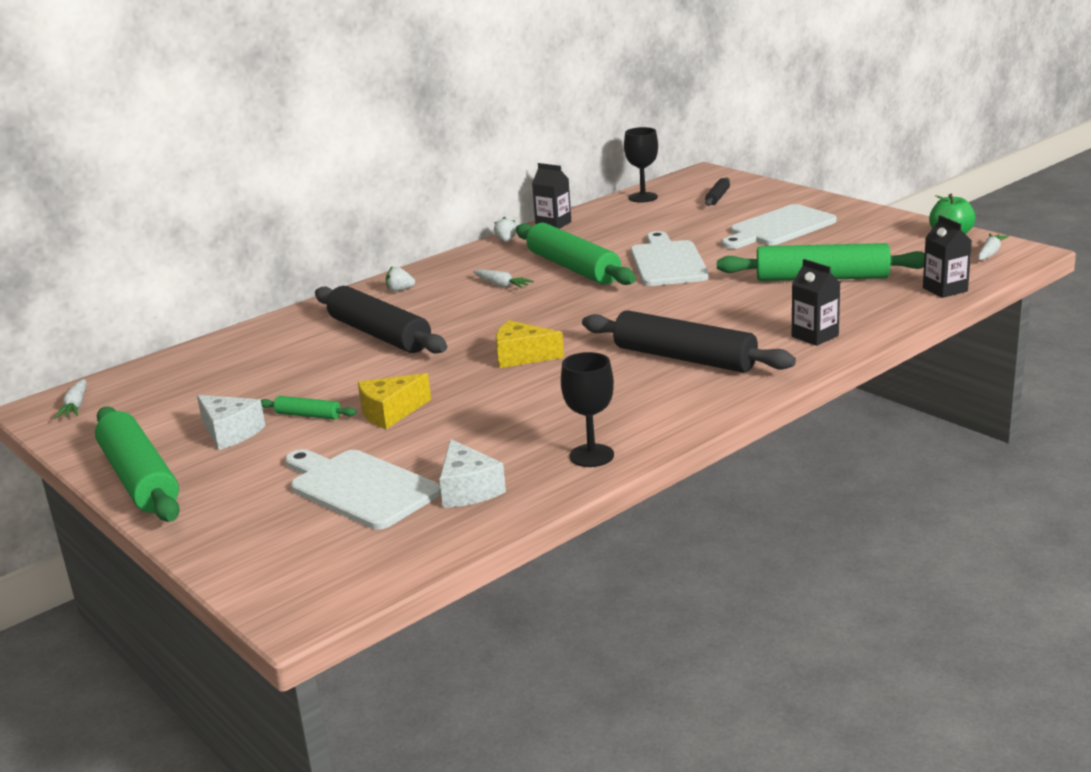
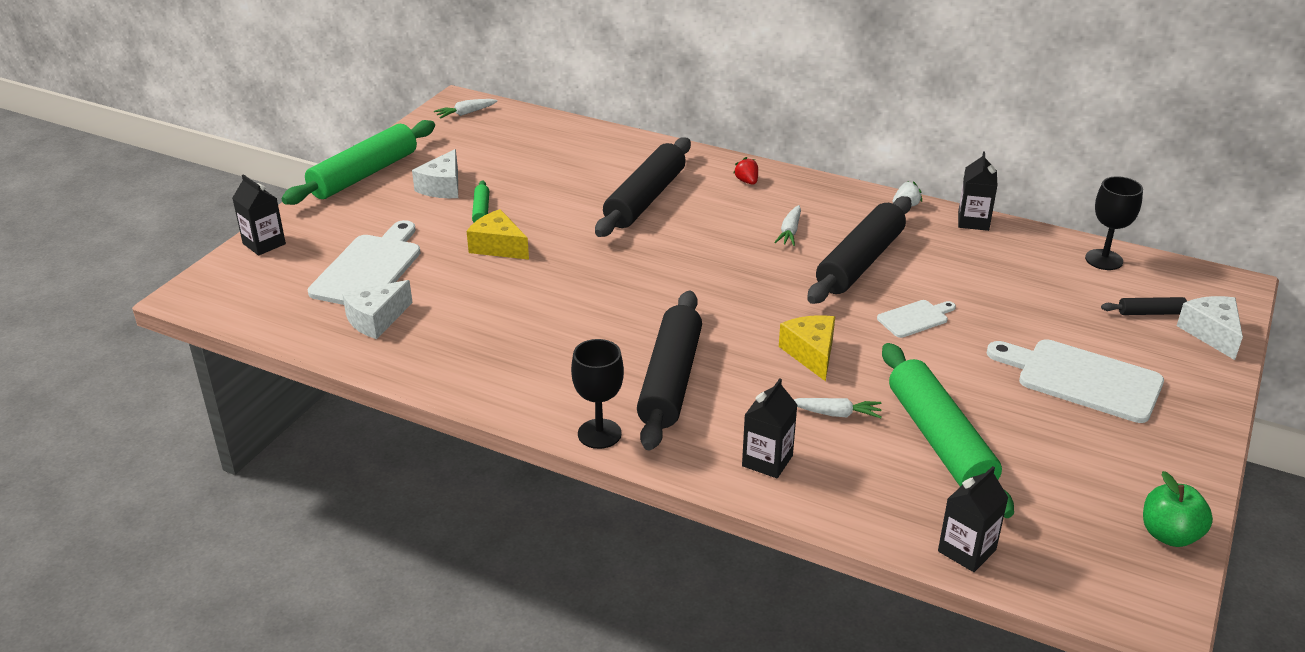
camera: 65 degrees right, 10 degrees up
white strawberry [386,267,415,291] -> red strawberry [733,157,758,185]
yellow cheese [496,320,564,368] -> yellow cheese moved to [779,315,835,382]
green rolling pin [516,223,636,285] -> black rolling pin [807,196,911,304]
black goblet [561,352,614,467] -> black goblet moved to [571,339,624,449]
white cutting board [630,231,709,286] -> white cutting board [877,300,956,338], size x0.52
white carrot [978,233,1009,260] -> white carrot moved to [793,398,882,418]
none -> black carton [232,174,286,256]
none -> white cheese [1177,296,1243,360]

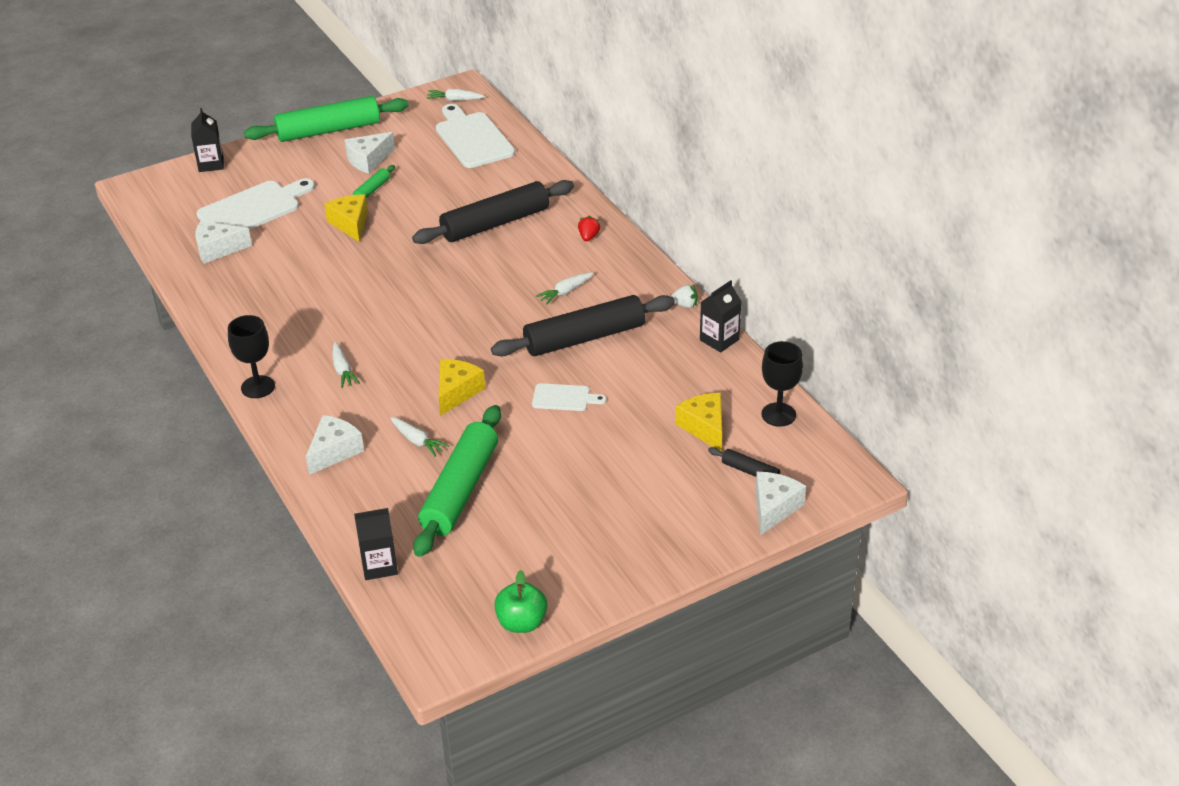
camera: 35 degrees right, 5 degrees up
black rolling pin [637,291,702,450] -> white carrot [332,342,360,388]
black carton [742,378,797,478] -> white cheese [306,415,364,475]
white cutting board [987,339,1164,423] -> white cutting board moved to [436,104,515,168]
none -> yellow cheese [676,393,722,452]

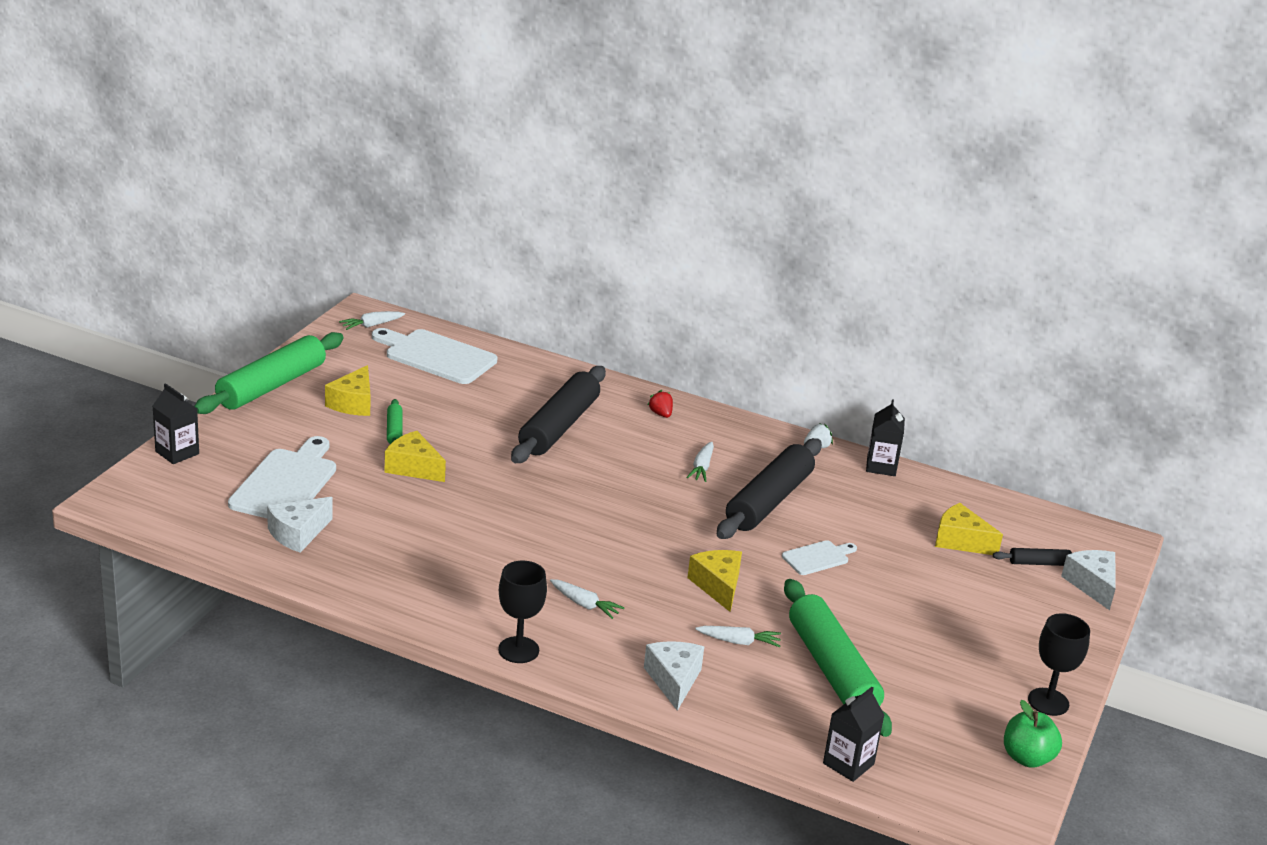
camera: 40 degrees left, 10 degrees down
white cheese [345,132,395,174] -> yellow cheese [325,365,370,416]
black goblet [761,341,803,427] -> black goblet moved to [1028,613,1090,716]

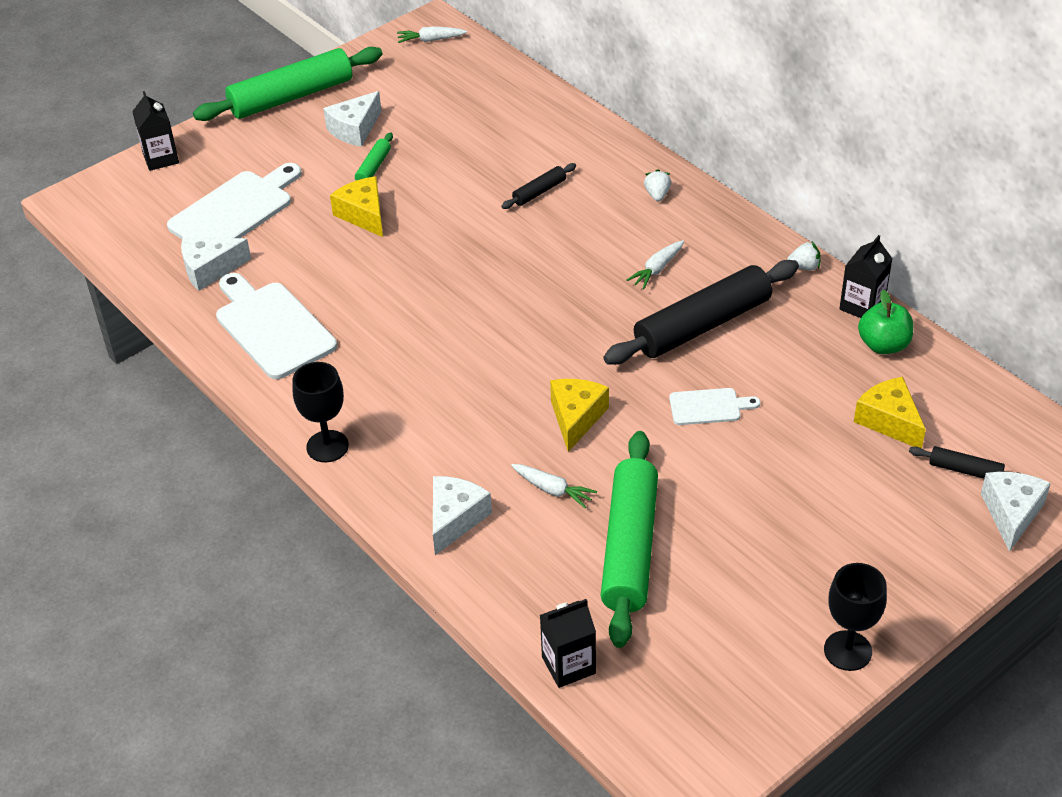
camera: 30 degrees right, 15 degrees up
yellow cheese [325,365,370,416] -> white cheese [323,91,381,147]
white cutting board [372,328,497,384] -> white cutting board moved to [216,273,337,379]
black rolling pin [511,366,606,463] -> black rolling pin [501,163,576,209], size x0.44
white carrot [550,579,625,619] -> none
red strawberry [648,390,673,418] -> white strawberry [644,169,671,201]
green apple [1004,700,1062,768] -> green apple moved to [858,290,913,354]

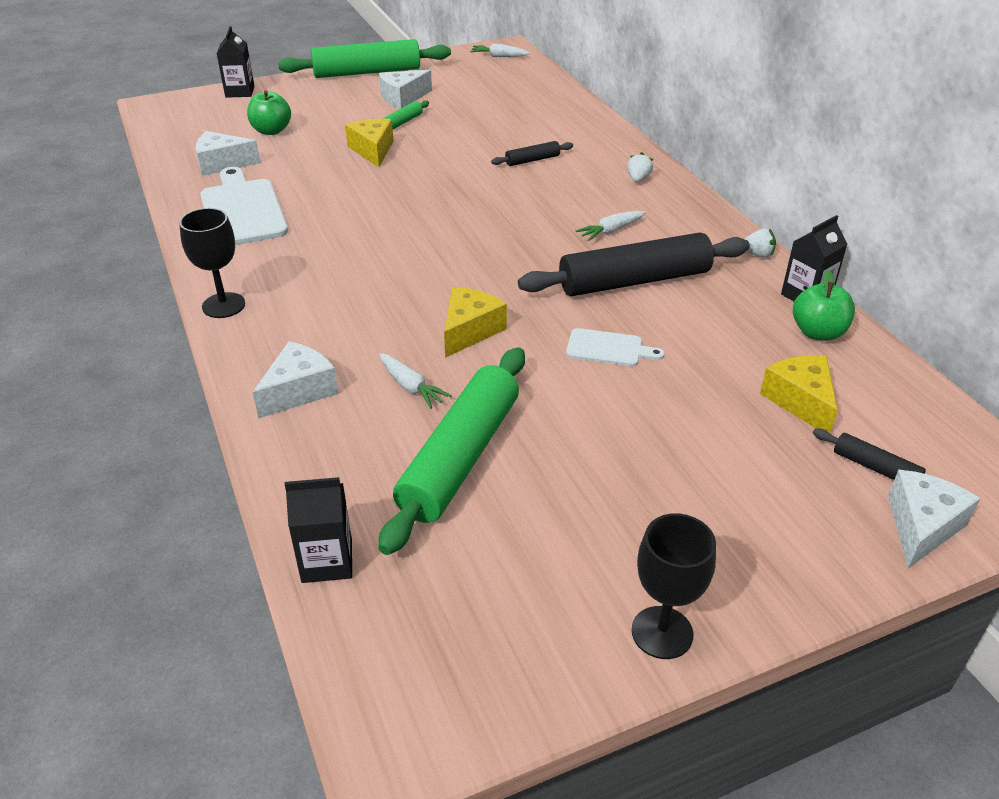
camera: 15 degrees right, 5 degrees down
white cutting board [167,163,302,239] -> green apple [247,90,291,135]

